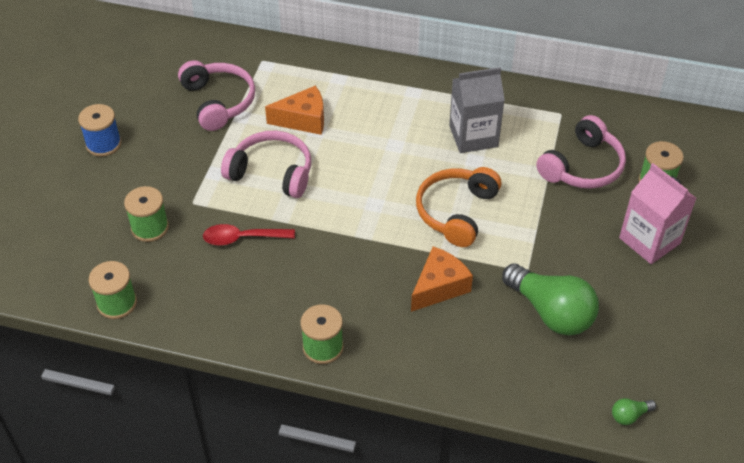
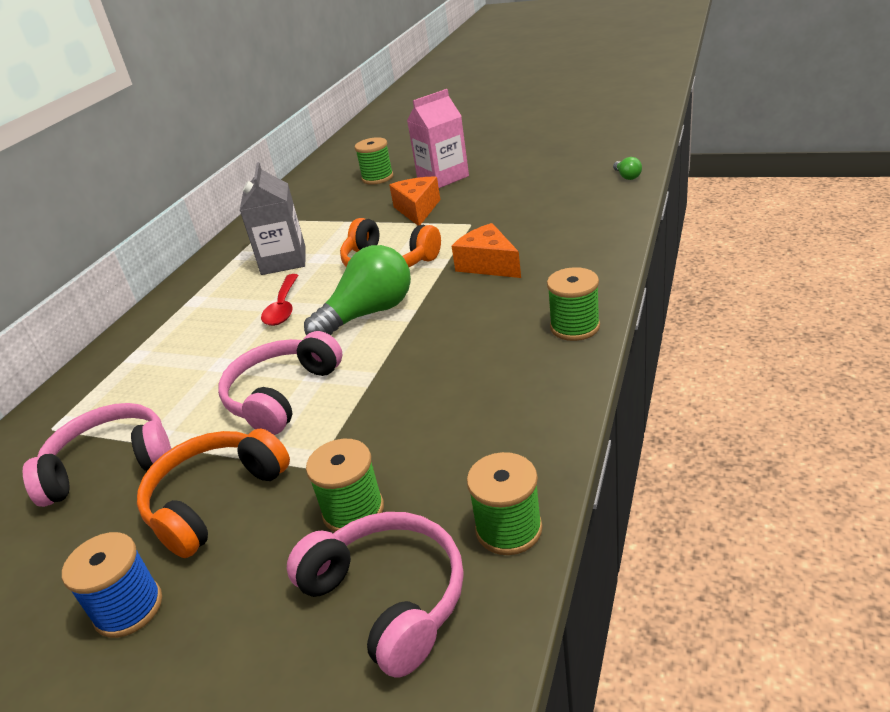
camera: 80 degrees left, 15 degrees down
red spoon [203,224,295,246] -> red spoon moved to [261,274,298,326]
orange cheese [265,86,324,135] -> orange cheese moved to [389,176,440,225]
green light bulb [502,264,599,336] -> green light bulb moved to [304,245,411,335]
pink headphones [536,115,626,189] -> pink headphones moved to [287,512,464,678]
none -> orange headphones [137,429,290,558]

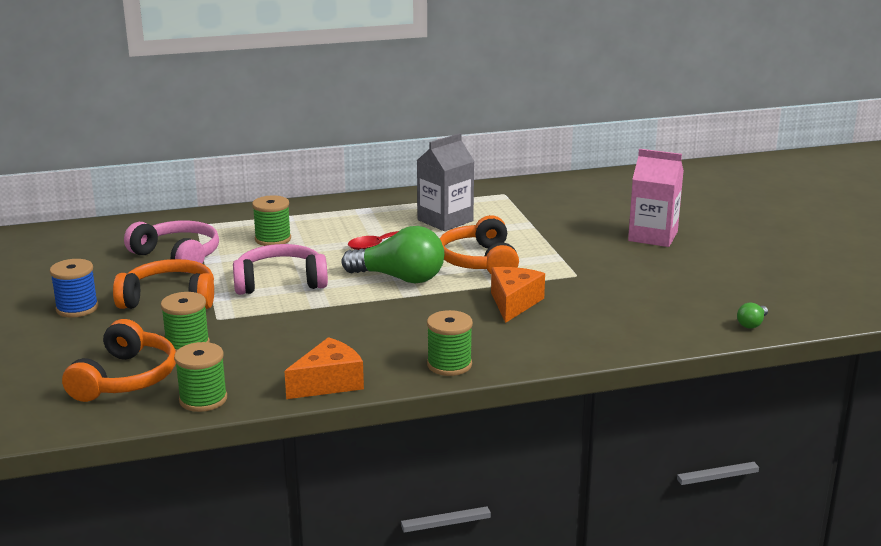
camera: 50 degrees right, 10 degrees down
pink headphones [287,512,464,678] -> orange headphones [62,319,176,402]
green spool [355,137,393,185] -> green spool moved to [252,195,291,246]
orange cheese [389,176,440,225] -> orange cheese moved to [284,337,364,399]

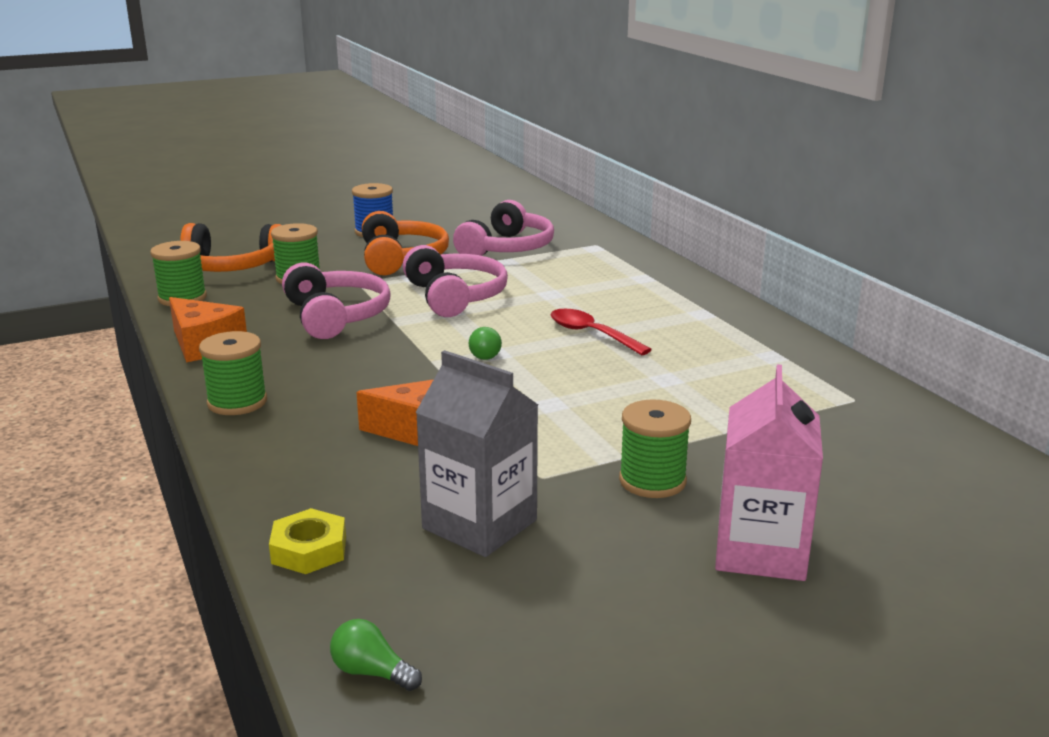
camera: 80 degrees right, 0 degrees up
green spool [252,195,291,246] -> green spool moved to [619,399,691,498]
green light bulb [342,226,444,284] -> green light bulb [469,327,502,360], size x0.42
grey carton [417,133,474,231] -> grey carton moved to [416,350,538,557]
orange headphones [440,215,519,274] -> none
none -> yellow nut [269,508,346,574]
none -> pink headphones [282,263,391,339]

